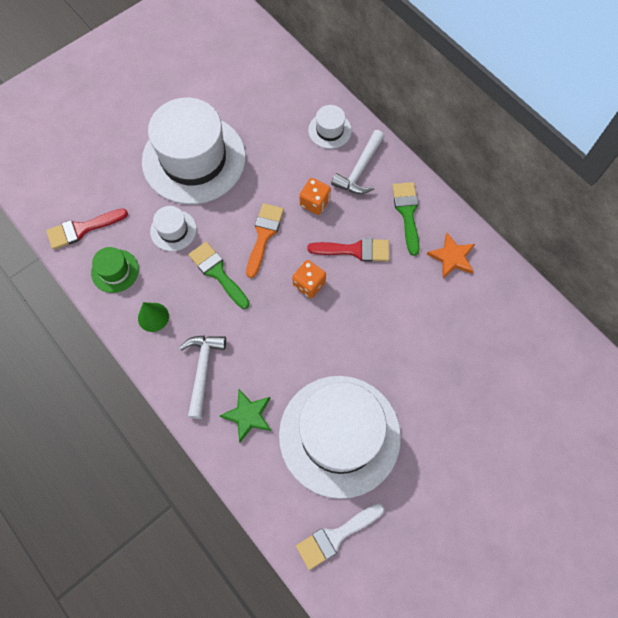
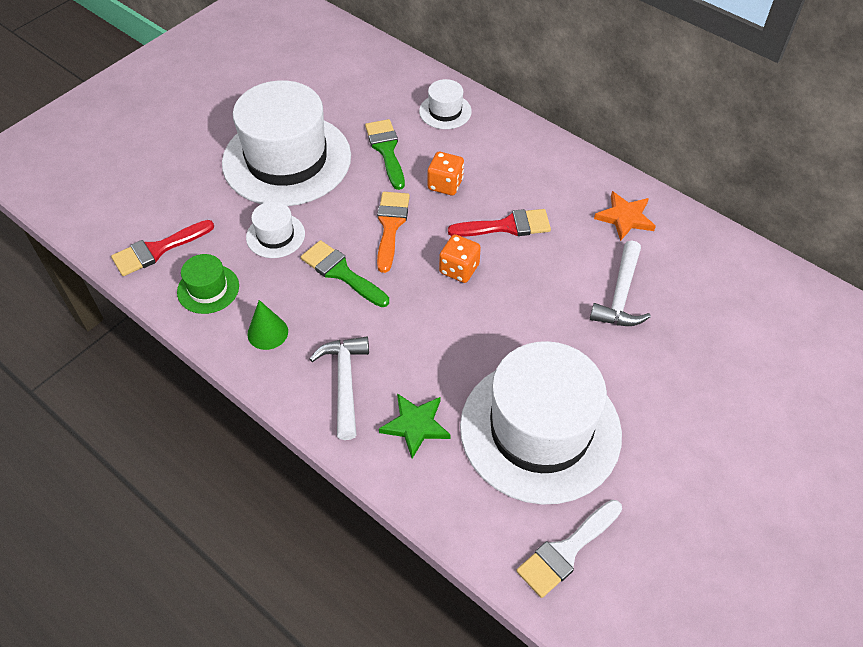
camera: 10 degrees left, 15 degrees down
white hammer [331,130,385,194] -> white hammer moved to [590,240,651,326]
green brush [392,182,419,256] -> green brush moved to [365,119,405,190]

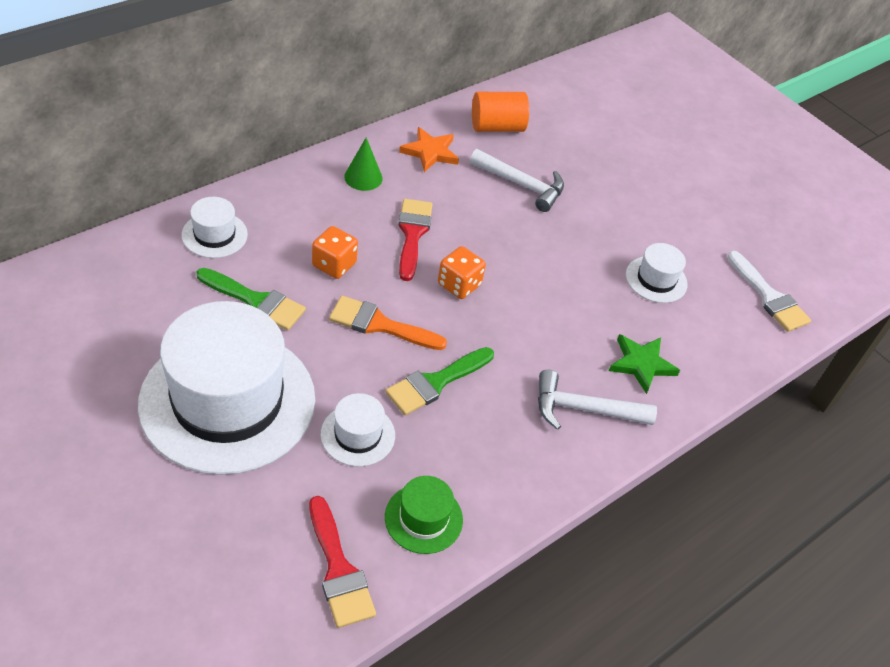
camera: 85 degrees left, 5 degrees down
green cone [247,300,288,350] -> green cone moved to [344,138,383,191]
green brush [365,119,405,190] -> green brush turned 150 degrees counterclockwise [197,268,306,331]
white hat [460,341,622,505] -> white hat [626,243,688,303], size x0.43
none -> orange cylinder [472,92,529,132]

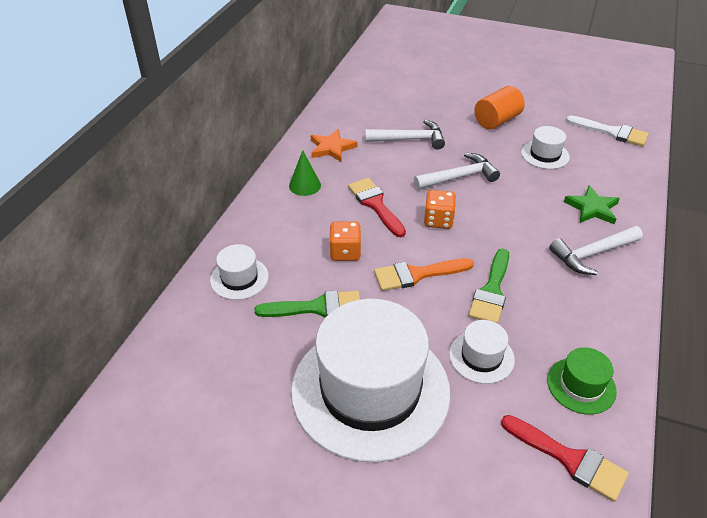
camera: 25 degrees left, 5 degrees down
orange cylinder [472,92,529,132] -> orange cylinder moved to [474,86,525,130]
none -> white hammer [414,153,500,190]

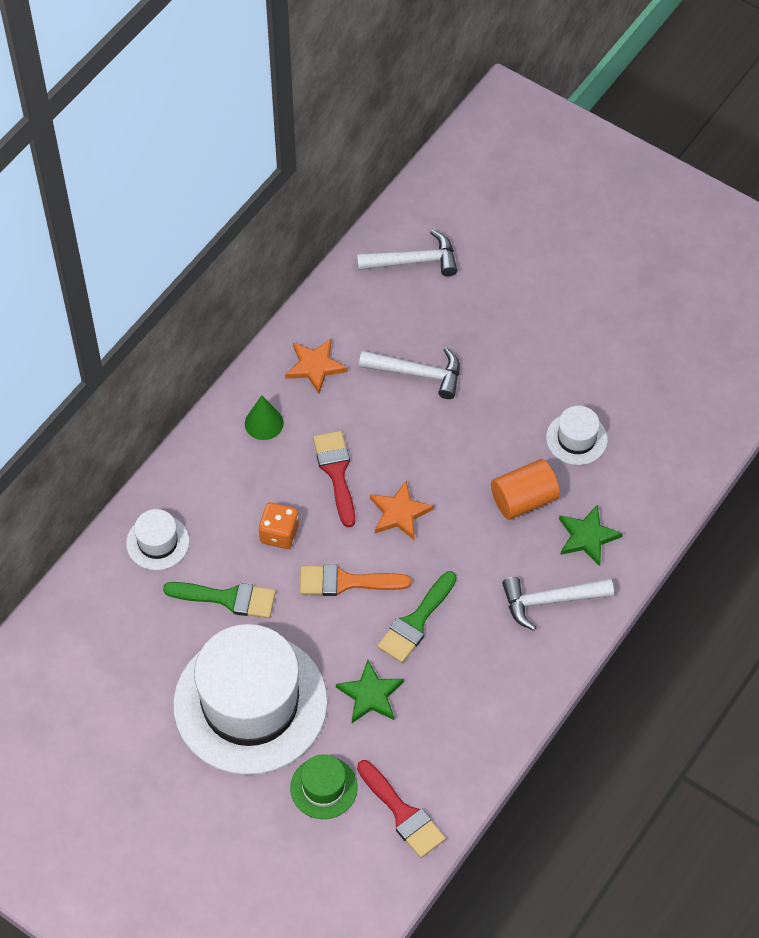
camera: 15 degrees right, 15 degrees up
white hammer [414,153,500,190] -> white hammer moved to [357,230,457,277]
orange dice [424,190,456,229] -> orange star [370,481,434,540]
white hat [449,320,515,384] -> green star [336,660,404,723]
orange cylinder [474,86,525,130] -> orange cylinder moved to [491,459,560,520]
green hat [547,347,617,415] -> green hat moved to [290,754,358,819]
white brush [566,115,649,146] -> none

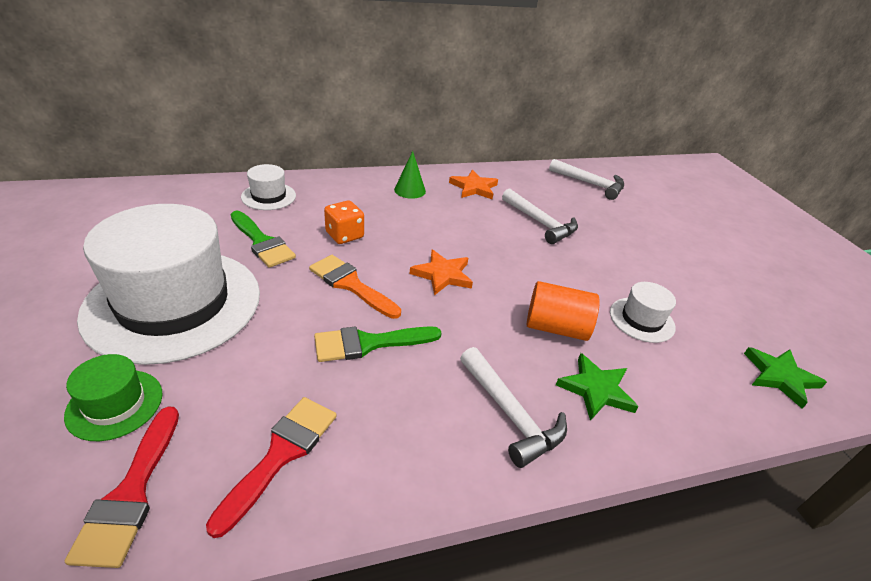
camera: 35 degrees right, 20 degrees down
red brush [313,431,355,527] -> red brush moved to [206,397,337,538]
green star [336,660,404,723] -> green star moved to [744,347,827,408]
white hammer [502,577,614,631] -> white hammer turned 150 degrees counterclockwise [460,347,567,468]

